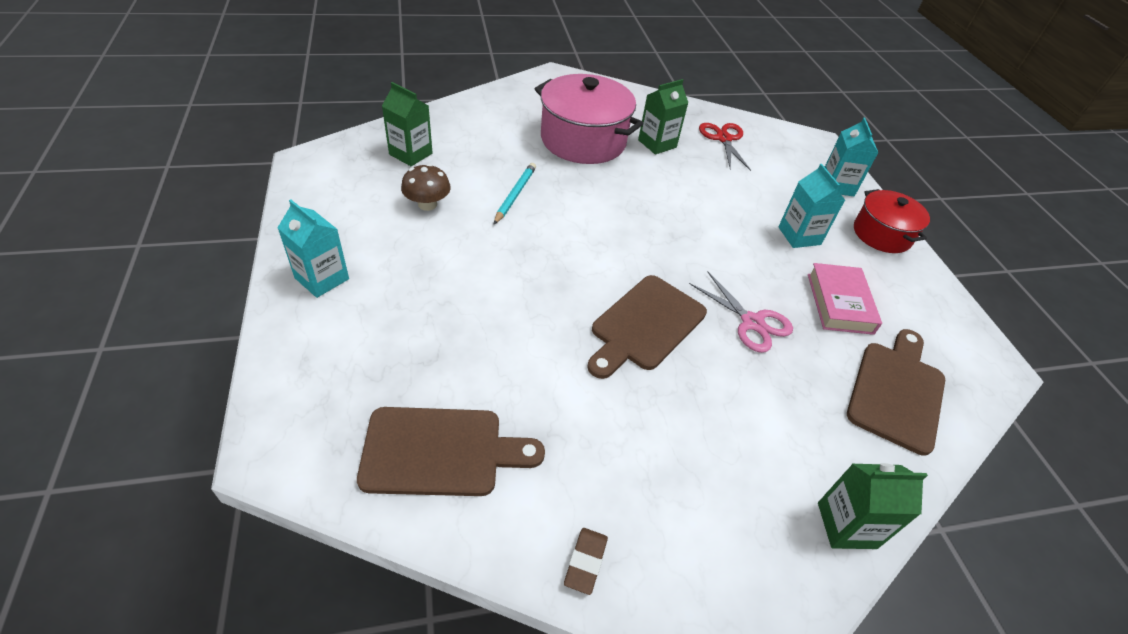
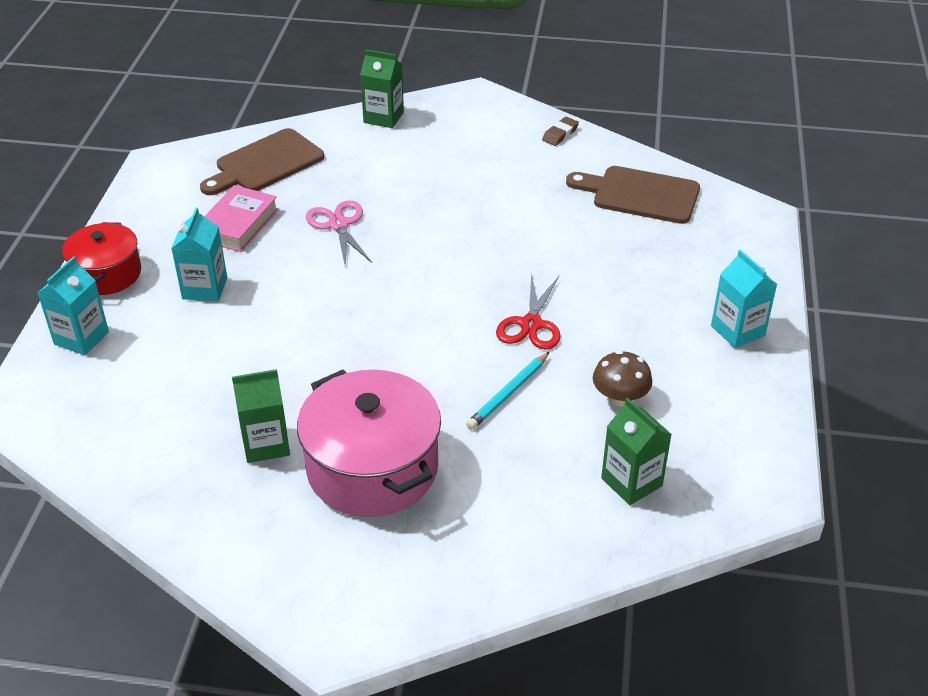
camera: 155 degrees left, 5 degrees down
brown cutting board [587,275,707,379] -> none
red scissors [699,123,751,171] -> red scissors moved to [496,273,561,350]

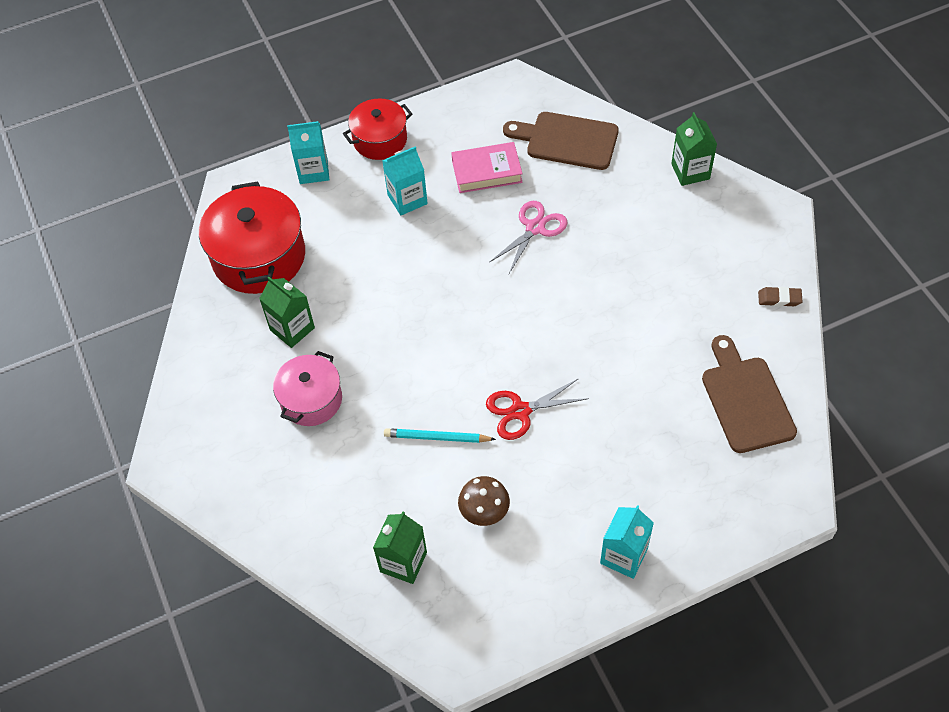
camera: 60 degrees right, 15 degrees up
pink pot [297,369,441,517] -> pink pot [273,351,342,426], size x0.61
none -> red pot [199,181,305,294]

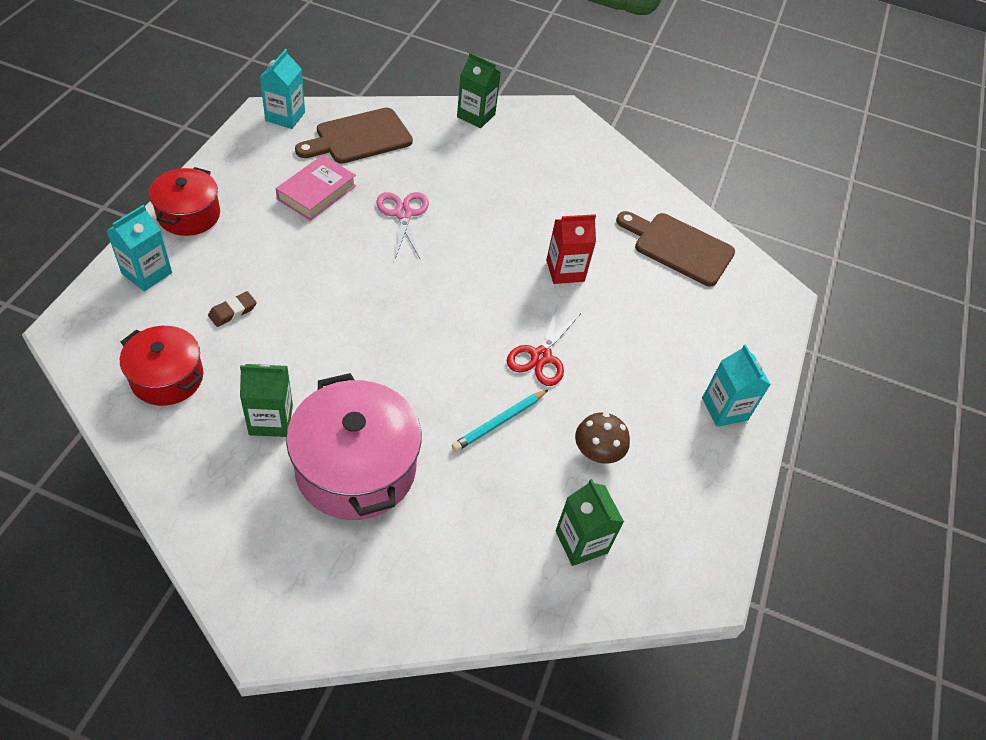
camera: 55 degrees left, 5 degrees down
red pot [199,181,305,294] -> red pot [120,326,203,406], size x0.61
pink pot [273,351,342,426] -> pink pot [286,373,422,520], size x1.63
turquoise carton [382,146,428,215] -> turquoise carton moved to [260,49,305,129]
brown eraser [758,287,803,307] -> brown eraser moved to [208,291,257,327]
none -> red carton [546,214,596,284]

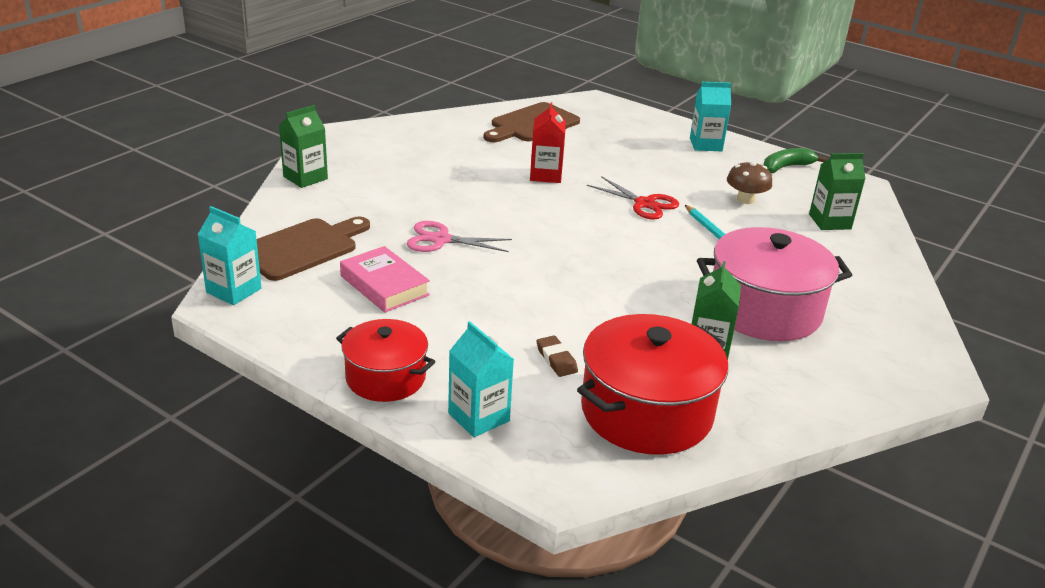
camera: 70 degrees left, 20 degrees down
red pot [120,326,203,406] -> red pot [577,314,728,455], size x1.63
brown cutting board [295,108,413,164] -> brown cutting board turned 120 degrees counterclockwise [256,217,370,281]
none -> green banana [763,148,827,173]

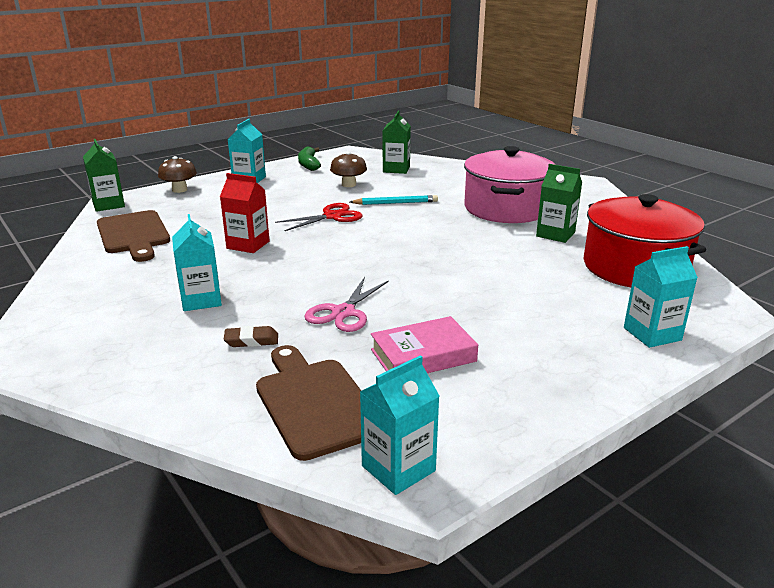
camera: 70 degrees left, 5 degrees down
green carton [279,105,328,188] -> green carton moved to [83,139,125,212]
red pot [336,319,435,402] -> none
brown eraser [537,336,578,377] -> brown eraser moved to [223,326,278,347]
none -> brown mushroom [158,156,197,193]
none -> turquoise carton [172,214,222,311]

